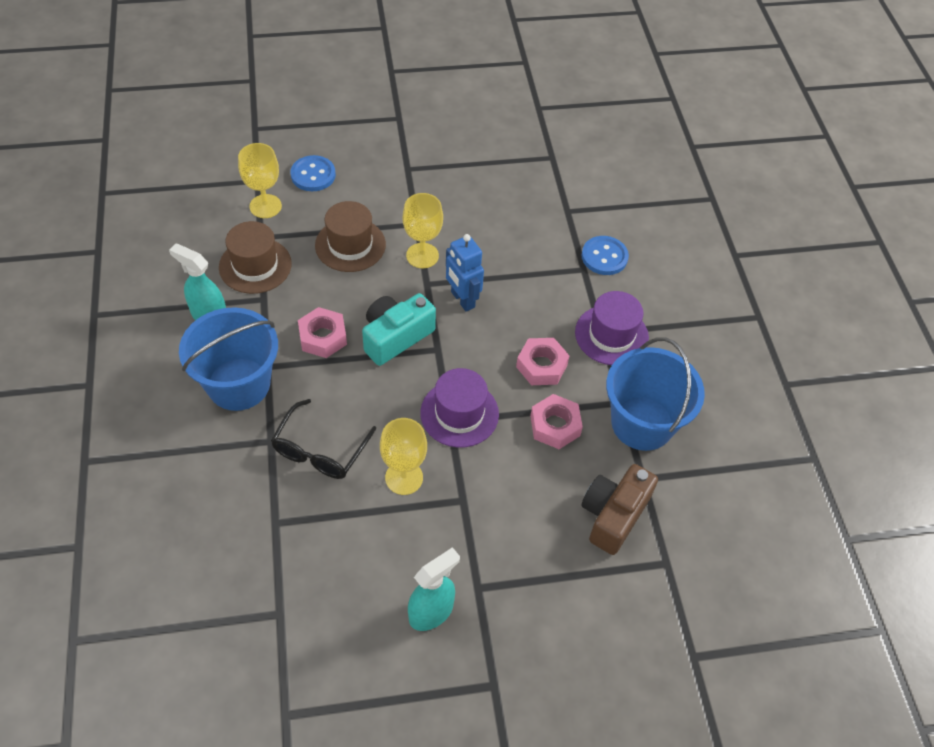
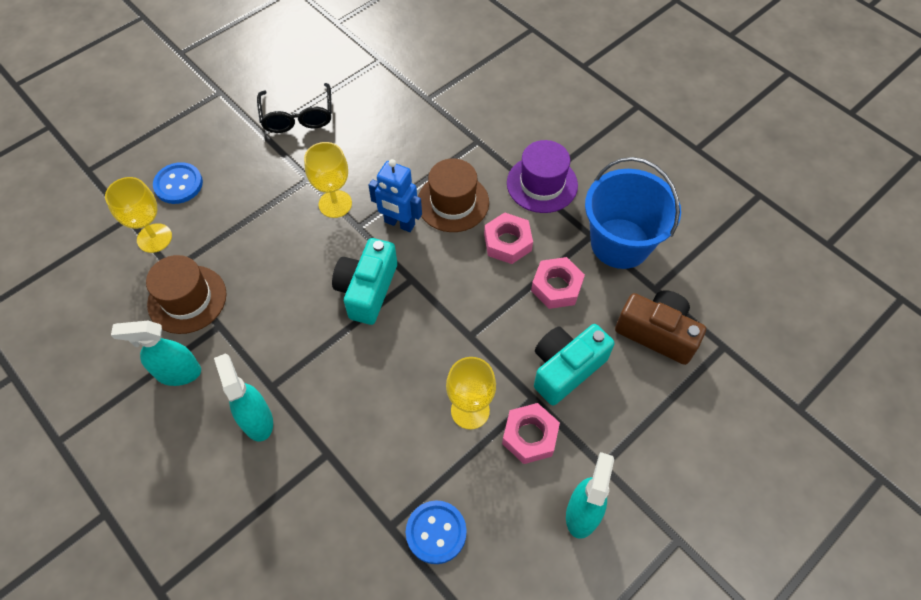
camera: 30 degrees left, 5 degrees up
blue bucket [179,307,278,411] -> turquoise spray bottle [214,353,273,442]
black glasses [271,399,376,479] -> black glasses moved to [257,83,332,133]
pink nut [298,307,347,358] -> pink nut moved to [502,403,560,464]
brown hat [315,201,386,272] -> brown hat moved to [418,158,489,232]
purple hat [420,368,499,448] -> none
brown camera [581,464,658,555] -> brown camera turned 120 degrees clockwise [615,290,706,365]
blue button [582,236,629,275] -> blue button moved to [406,500,467,564]
none -> turquoise camera [534,324,615,405]

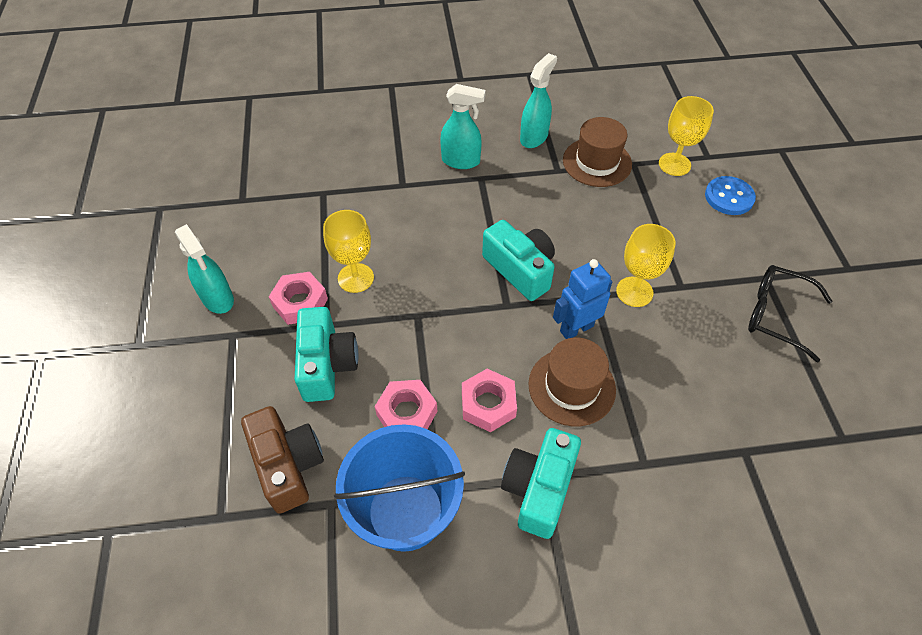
camera: 125 degrees right, 5 degrees down
blue button [406,500,467,564] -> none
purple hat [507,140,578,213] -> turquoise camera [501,428,581,539]
brown camera [615,290,706,365] -> brown camera turned 90 degrees counterclockwise [241,406,324,514]

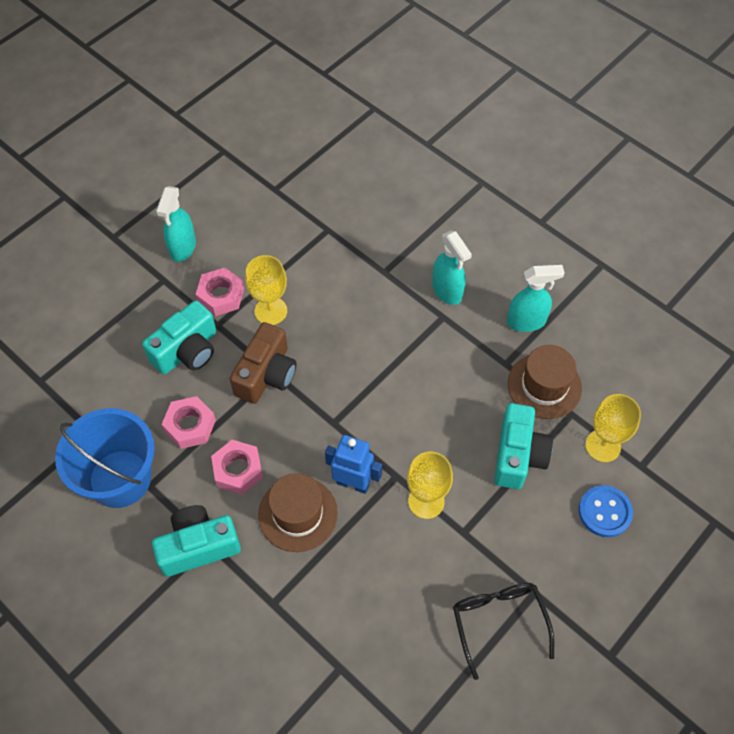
camera: 50 degrees right, 5 degrees up
brown camera [241,406,324,514] -> brown camera moved to [230,322,296,404]
turquoise camera [482,220,555,301] -> turquoise camera moved to [494,403,553,489]

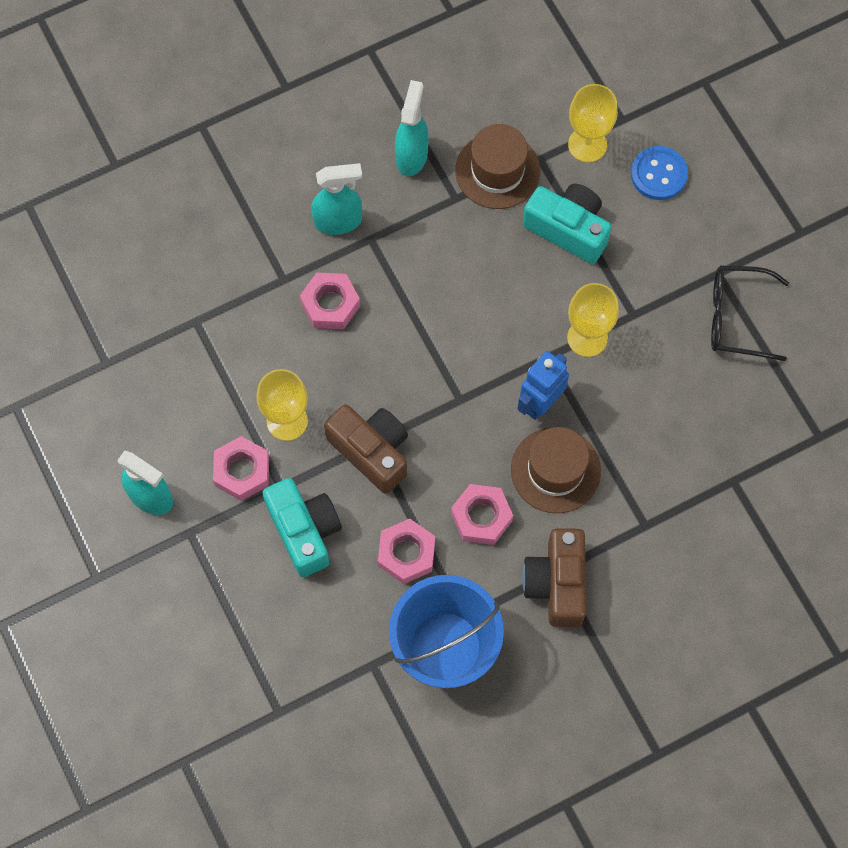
camera: 70 degrees left, 10 degrees up
turquoise camera [152,505,241,577] -> brown camera [522,528,586,627]
none -> pink nut [300,272,360,329]

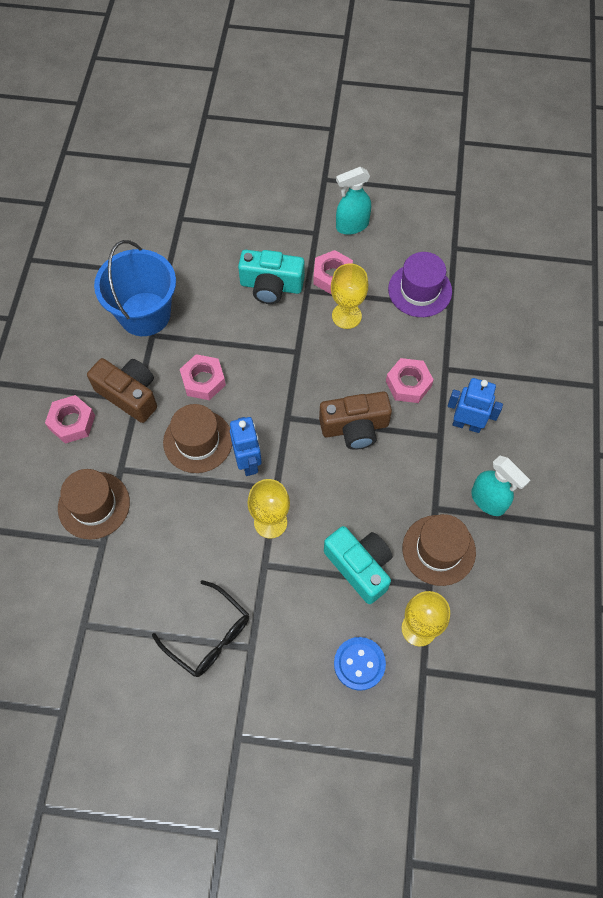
camera: 125 degrees right, 5 degrees down
turquoise spray bottle [311,163,362,235] -> blue robot [448,378,503,433]
brown camera [324,404,408,494] -> brown camera moved to [319,392,392,450]
pink nut [378,519,435,584] -> pink nut moved to [45,395,95,444]
turquoise camera [523,184,611,264] -> turquoise camera turned 105 degrees counterclockwise [324,526,392,604]
black glasses [711,266,789,361] -> black glasses turned 90 degrees clockwise [152,580,249,677]
none -> brown hat [58,469,130,540]
none -> purple hat [388,252,452,317]

